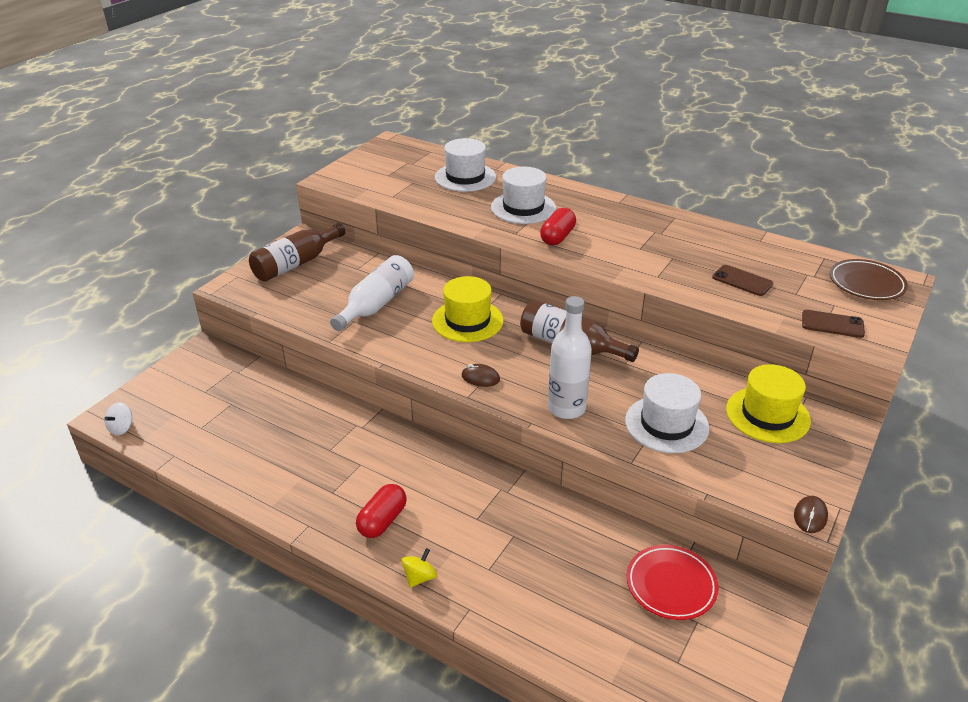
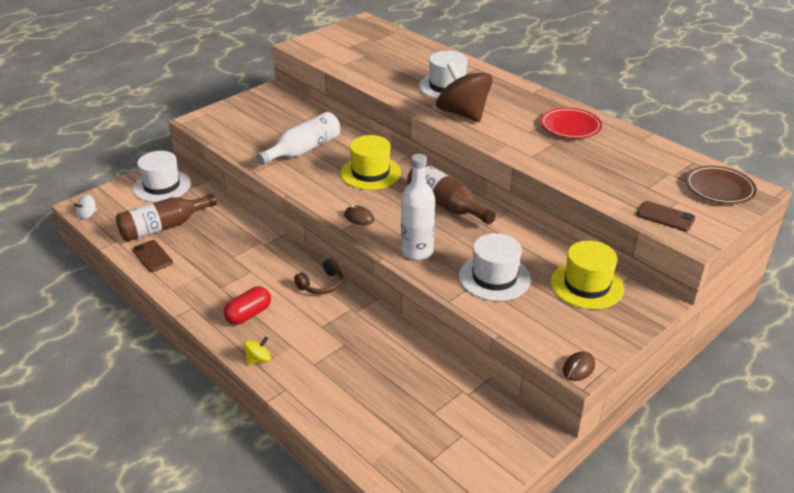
camera: 15 degrees right, 0 degrees up
brown bottle [249,223,345,281] -> brown bottle moved to [116,194,217,242]
white hat [435,138,496,192] -> white hat moved to [133,151,191,202]
red capsule [540,208,576,245] -> brown spinning top [436,62,493,122]
red plate [627,545,719,620] -> red plate moved to [541,108,602,139]
brown phone [712,265,773,296] -> brown phone moved to [132,240,173,272]
none -> brown headphones [294,258,343,294]

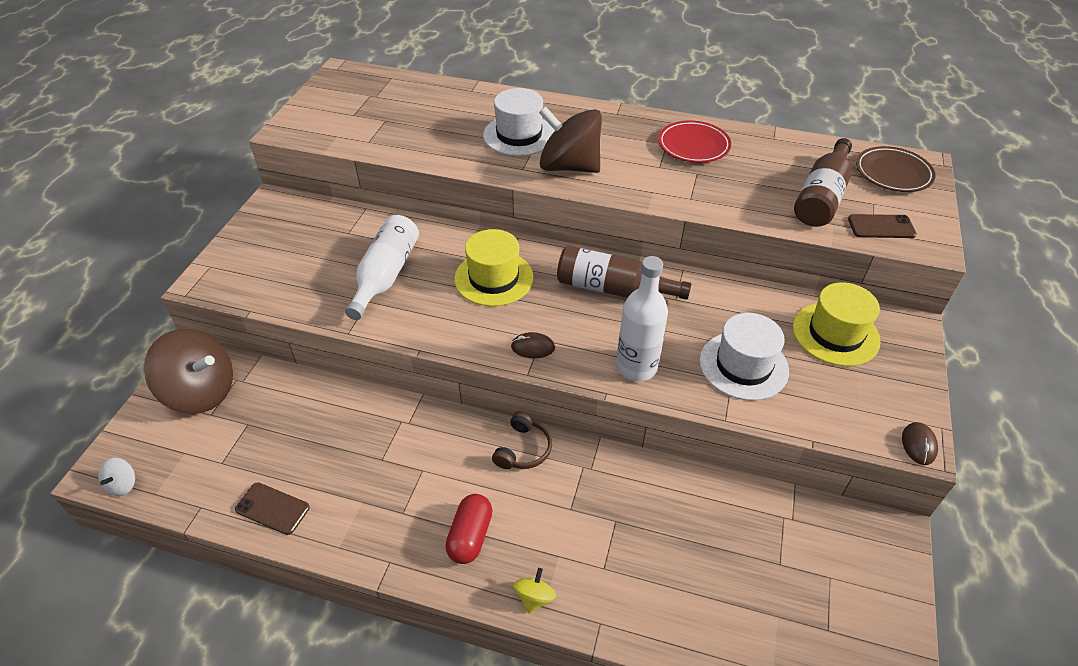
camera: 30 degrees left, 10 degrees up
brown bottle [116,194,217,242] -> brown bottle moved to [794,138,852,227]
white hat [133,151,191,202] -> brown spinning top [144,329,233,414]

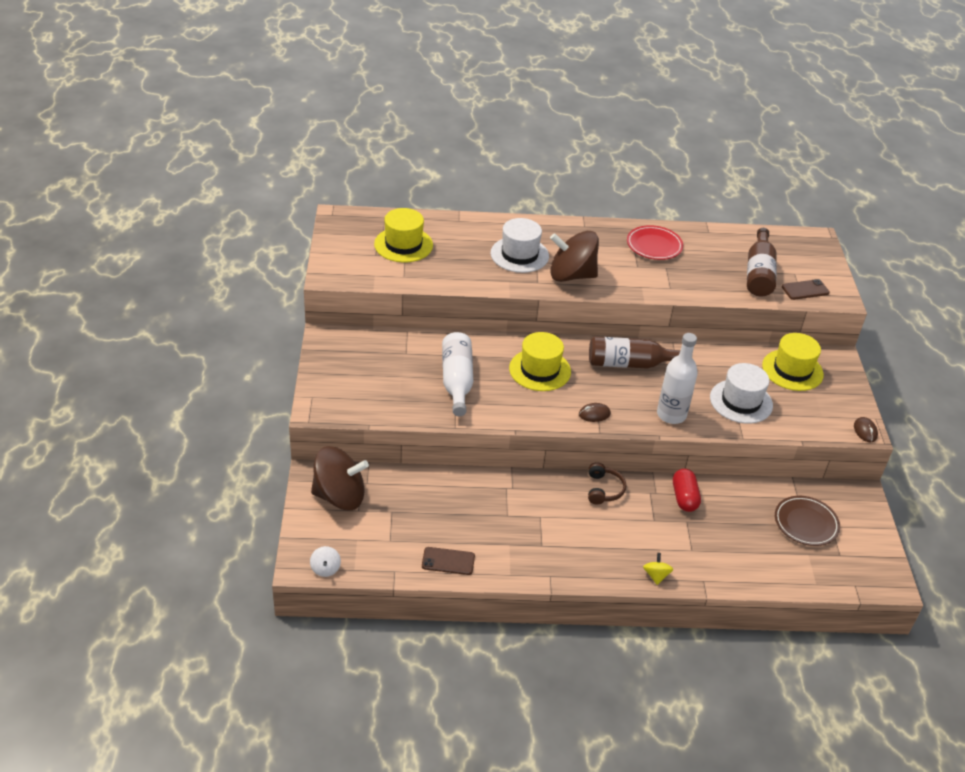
camera: 20 degrees left, 5 degrees down
red capsule [445,494,493,564] -> red capsule moved to [673,469,701,512]
brown plate [856,146,936,192] -> brown plate moved to [775,496,840,546]
none -> yellow hat [374,208,433,263]

